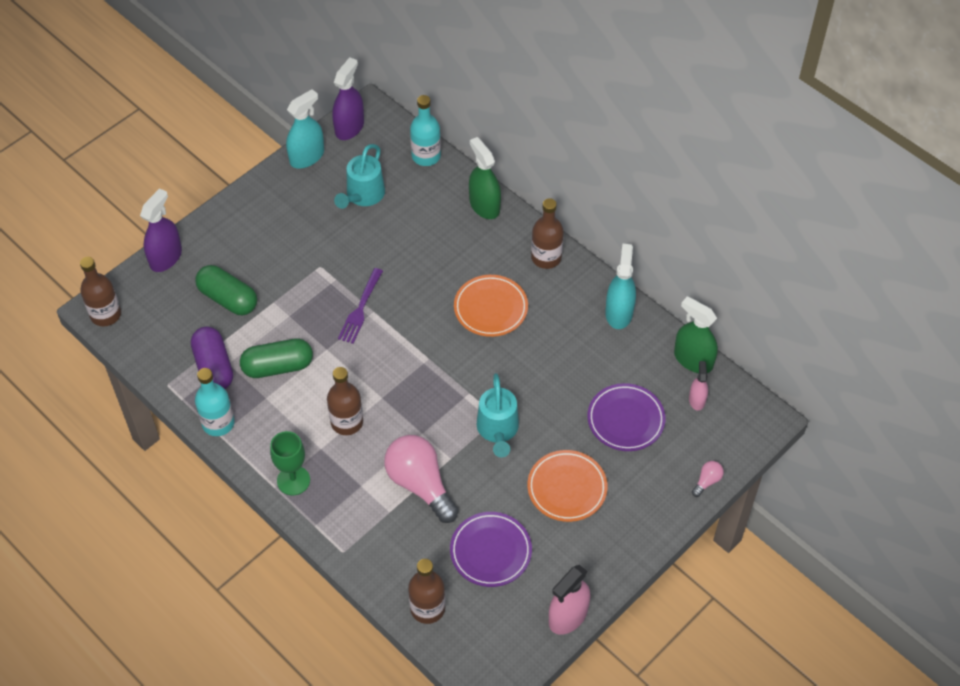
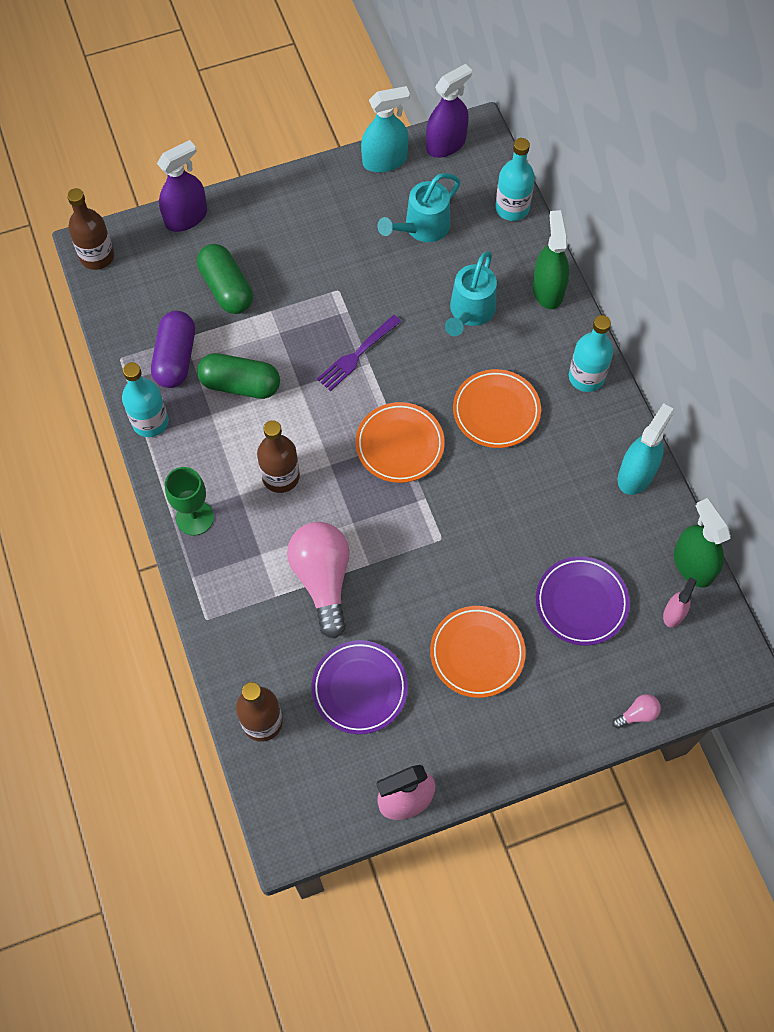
camera: 25 degrees right, 10 degrees up
turquoise watering can [477,373,519,457] -> turquoise watering can moved to [445,251,497,336]
brown bottle [531,198,564,269] -> turquoise bottle [569,315,613,392]
none -> orange plate [356,402,445,483]

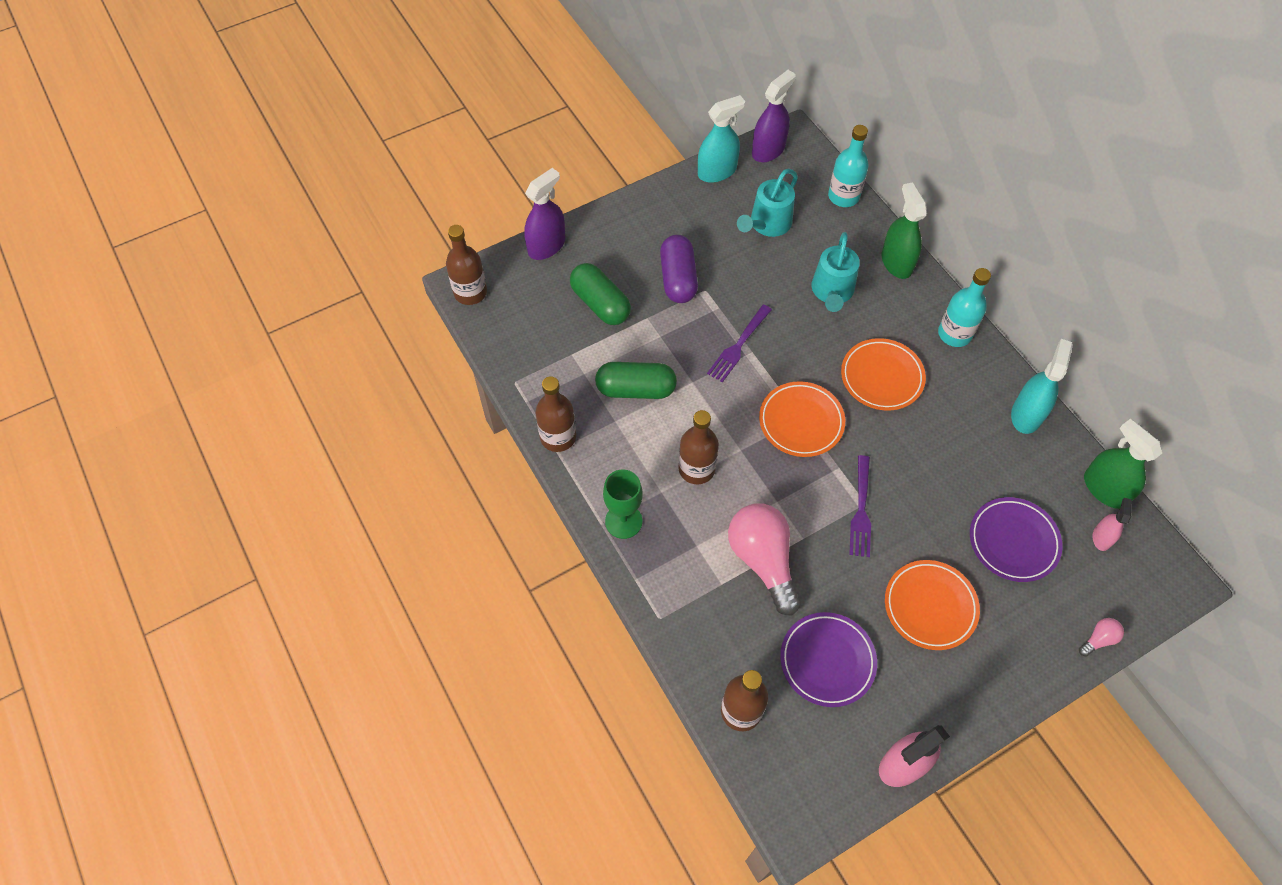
camera: 10 degrees left, 5 degrees down
turquoise bottle [122,362,169,437] -> brown bottle [536,376,576,452]
purple capsule [151,311,195,388] -> purple capsule moved to [660,235,698,303]
none -> purple fork [849,455,871,557]

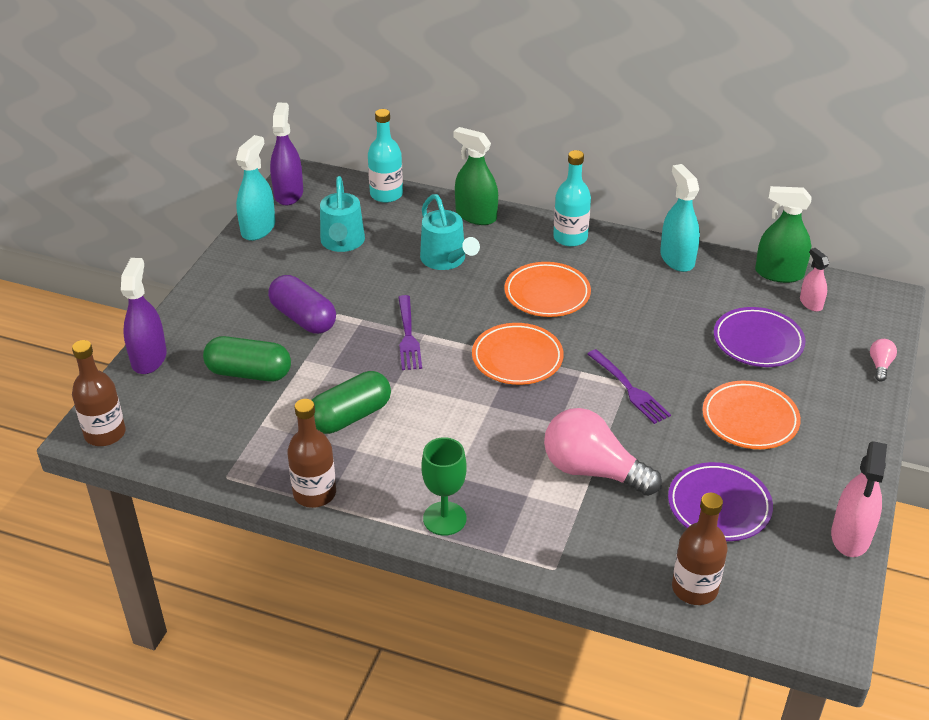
camera: 40 degrees left, 20 degrees down
brown bottle [678,410,719,484] -> none

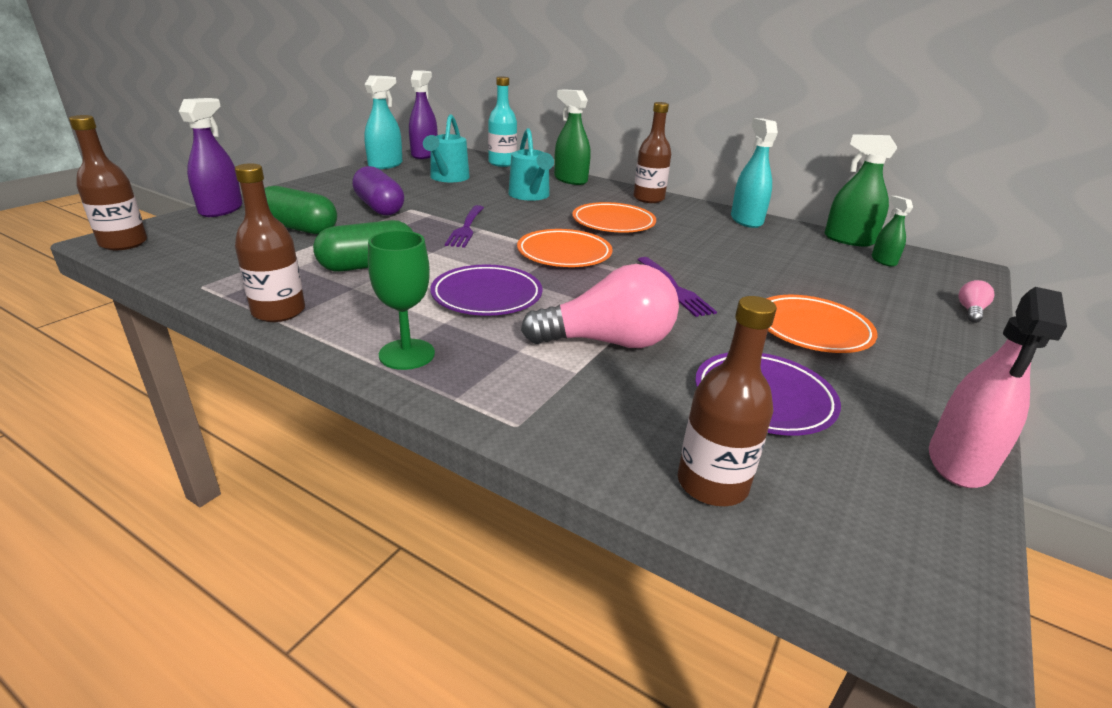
camera: 10 degrees right, 10 degrees down
pink light bulb [544,408,662,496] -> pink light bulb turned 135 degrees clockwise [521,264,679,348]
turquoise bottle [553,150,591,247] -> brown bottle [633,102,671,203]
purple plate [714,307,805,367] -> purple plate moved to [430,264,542,316]
pink spray bottle [800,248,829,312] -> green spray bottle [872,196,913,267]

